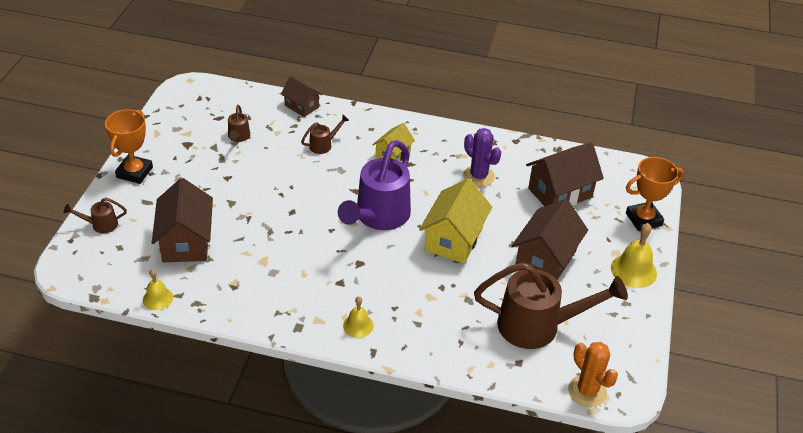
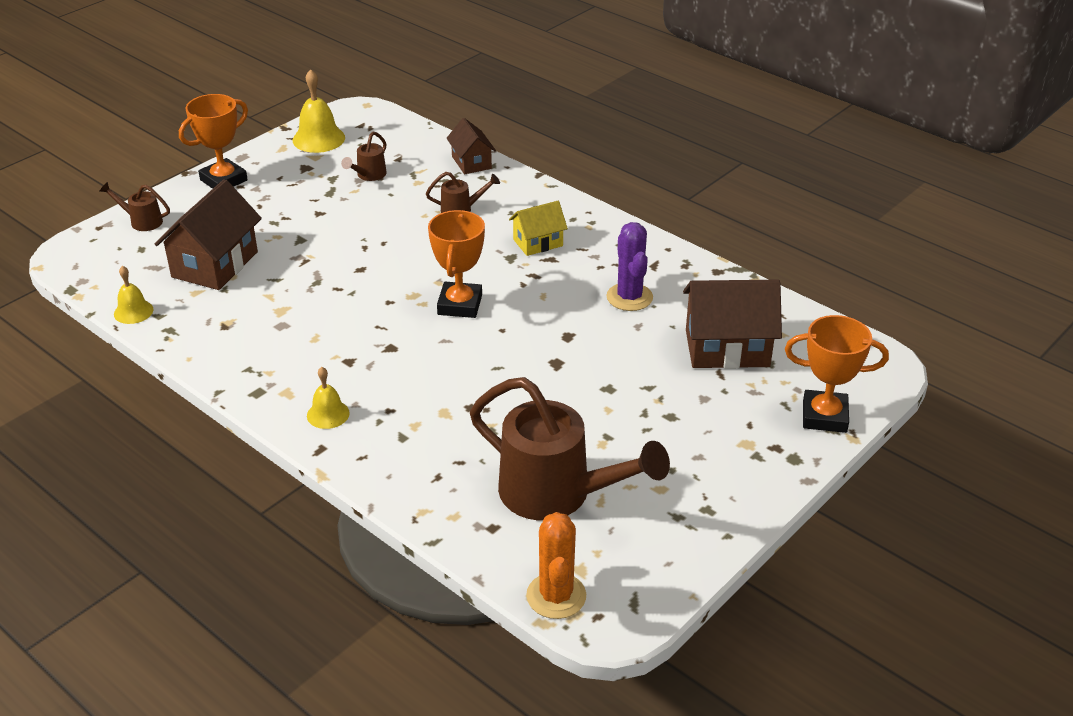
camera: 30 degrees right, 5 degrees down
purple watering can [338,140,411,230] -> orange trophy [428,210,485,318]
yellow house [419,179,492,264] -> none
brown house [512,199,588,280] -> none
yellow bell [611,223,657,288] -> yellow bell moved to [293,69,345,153]

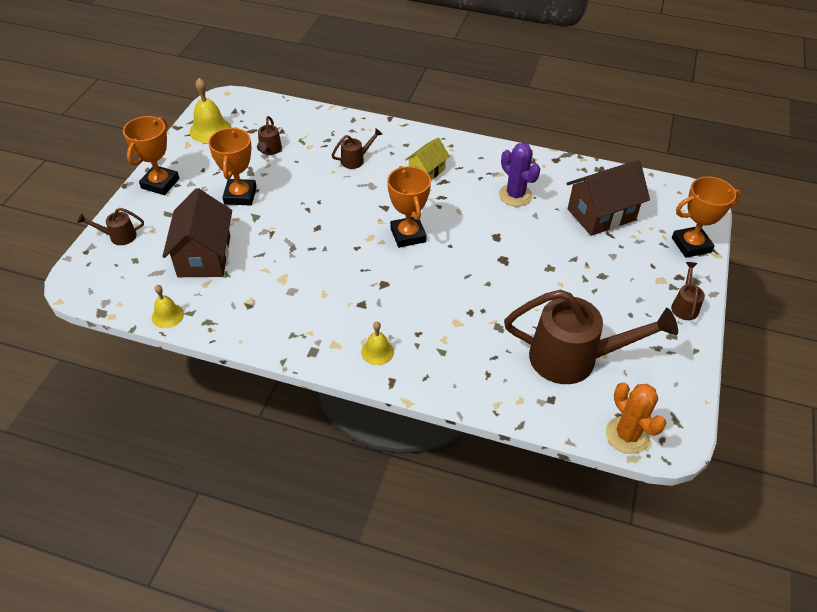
camera: 25 degrees left, 10 degrees up
brown house [446,118,496,174] -> none
none -> orange trophy [208,127,257,205]
none -> brown watering can [671,262,705,320]

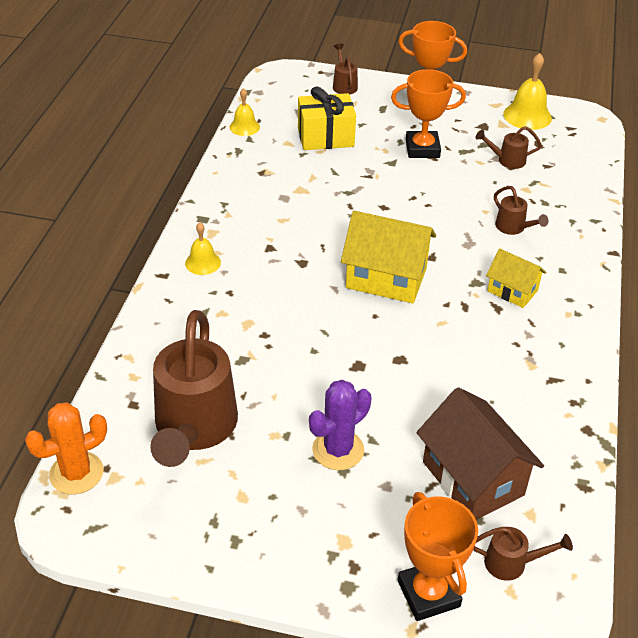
camera: 85 degrees right, 5 degrees down
brown house [162,188,232,277] -> yellow gift [298,86,356,150]
orange trophy [387,166,431,248] -> yellow house [341,211,436,303]
purple cactus [499,143,540,206] -> purple cactus moved to [309,380,372,470]
brown watering can [671,262,705,320] -> brown watering can moved to [473,527,573,581]

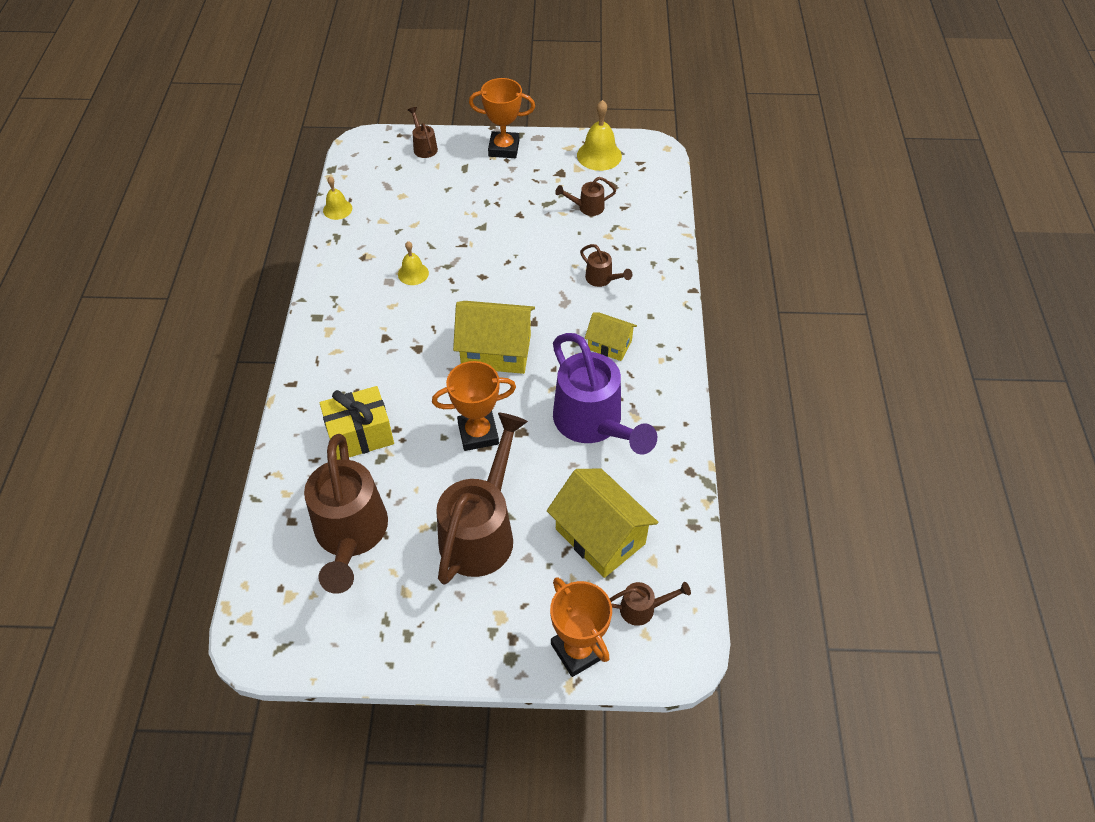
camera: 10 degrees left, 10 degrees up
orange cactus [25,402,107,495] -> none
yellow bell [185,222,221,275] -> yellow bell moved to [398,241,429,285]
yellow gift [298,86,356,150] -> yellow gift moved to [320,386,394,460]
purple cactus [309,380,372,470] -> brown watering can [436,413,528,585]
orange trophy [391,69,466,158] -> orange trophy moved to [432,361,516,451]
brown house [417,387,544,520] -> yellow house [547,469,658,578]
none -> purple watering can [553,333,657,454]

